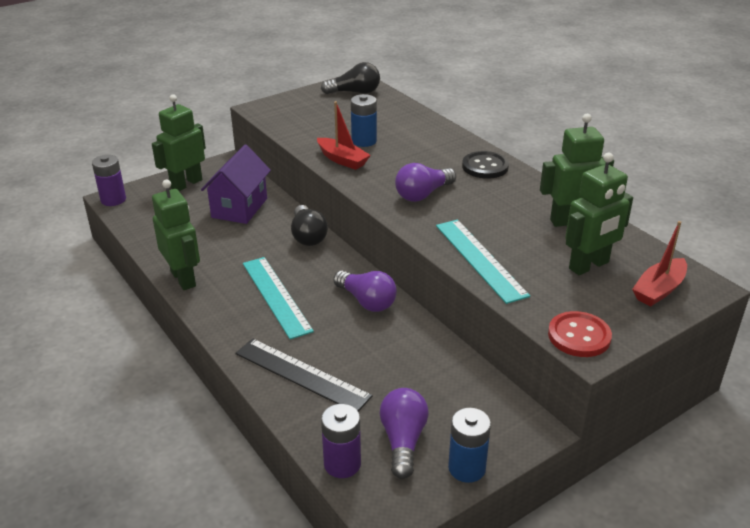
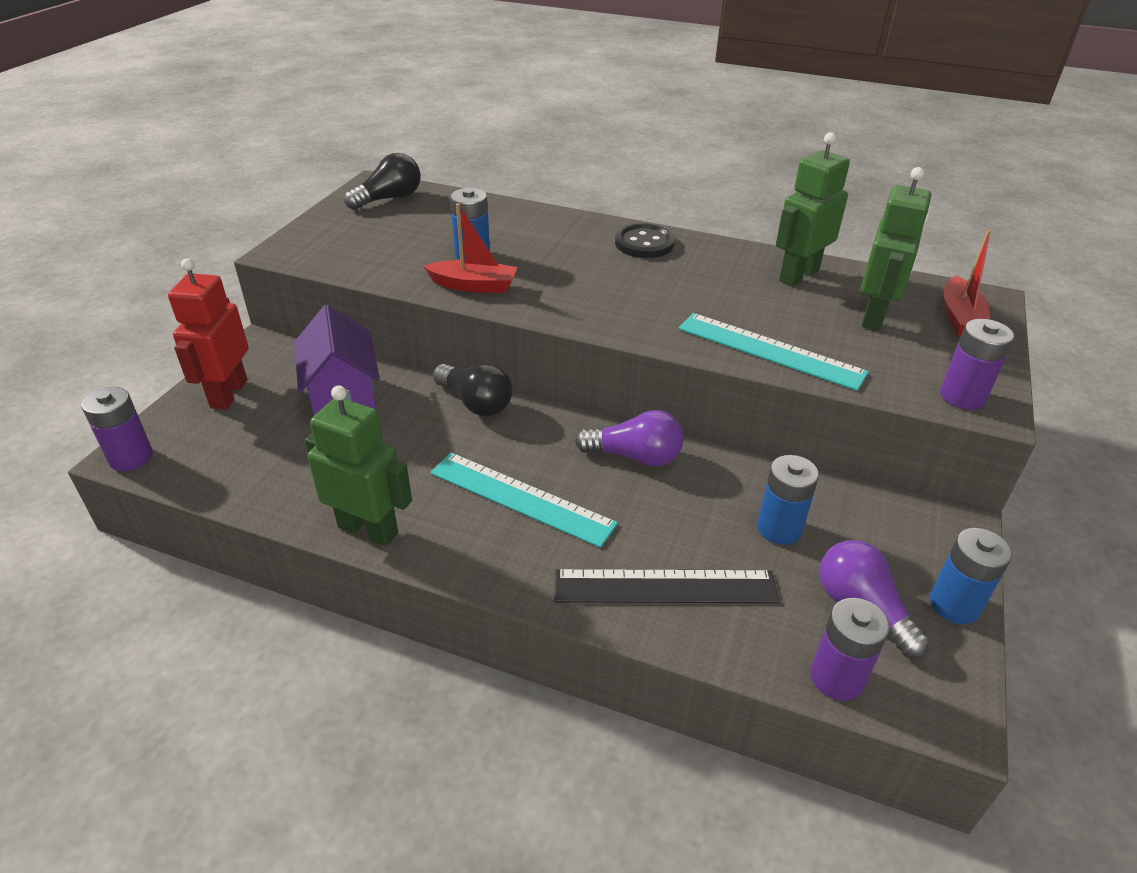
camera: 35 degrees left, 5 degrees up
green robot [152,95,206,191] -> red robot [168,258,249,410]
purple light bulb [395,163,456,202] -> none
red button [548,311,612,357] -> purple battery [940,319,1014,410]
none -> blue battery [757,455,819,545]

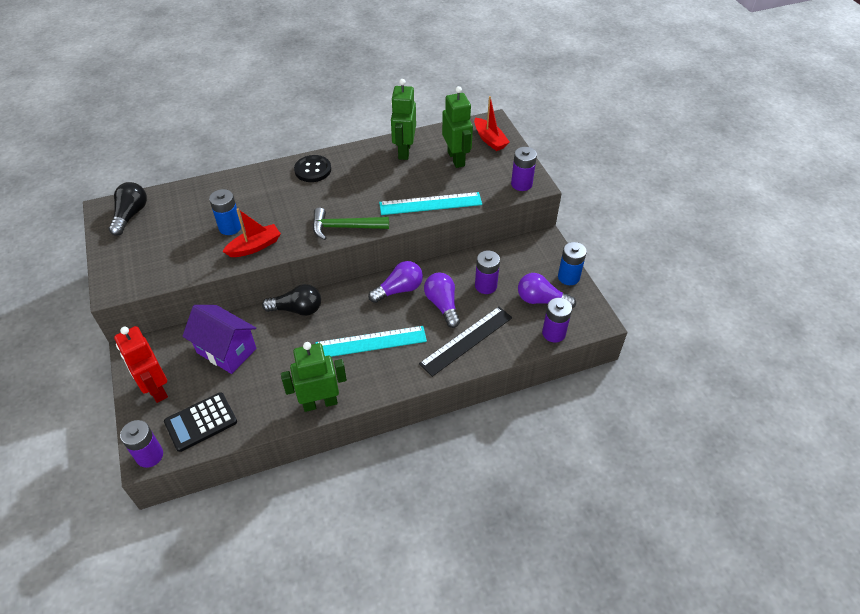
camera: 40 degrees left, 10 degrees up
blue battery [757,455,819,545] -> purple battery [475,250,500,294]
none -> black calculator [164,392,237,452]
none -> green hammer [313,208,389,240]
none -> purple light bulb [424,273,460,328]

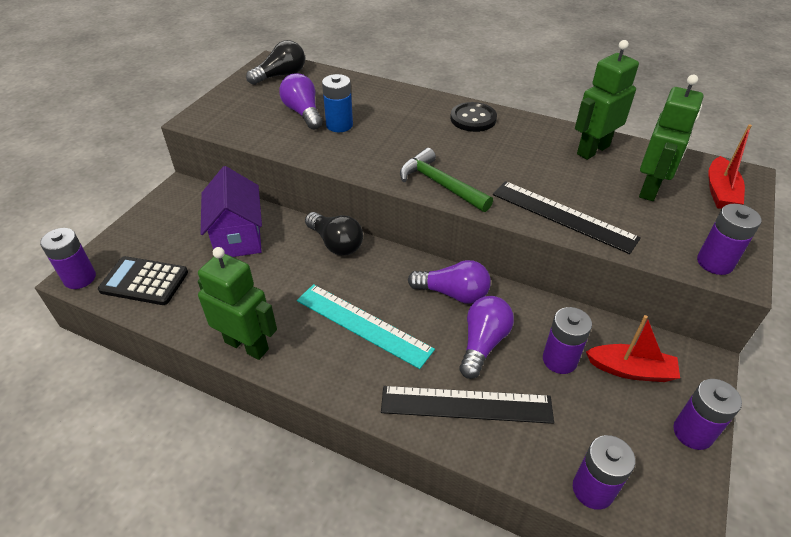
camera: 45 degrees right, 5 degrees down
red robot [114,326,168,403] -> none
red boat [222,208,281,257] -> red boat moved to [586,315,680,382]
turquoise ruler [379,192,482,215] -> black ruler [493,181,641,254]
purple light bulb [518,273,576,308] -> purple light bulb moved to [279,73,323,130]
blue battery [558,242,587,285] -> purple battery [673,379,742,450]

